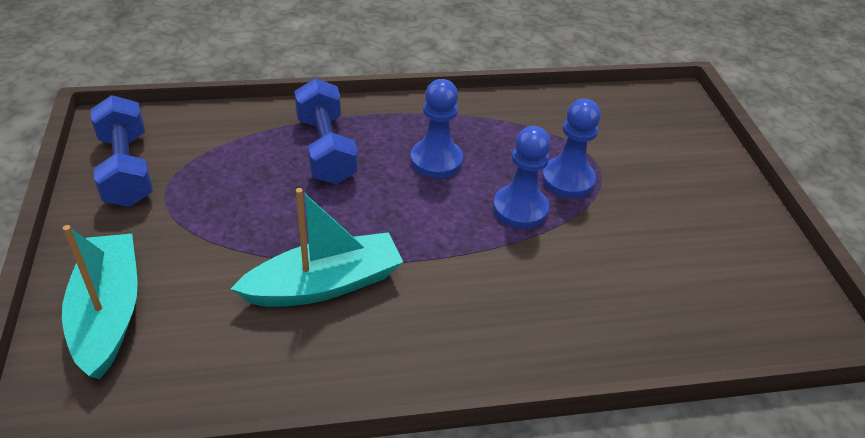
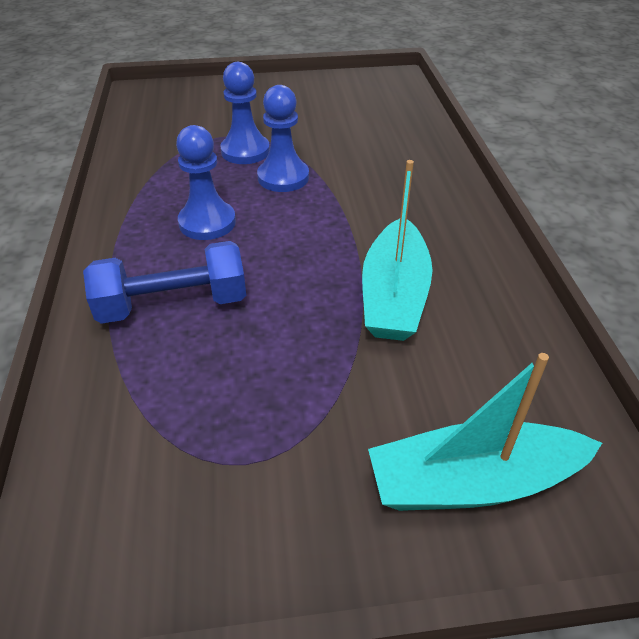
camera: 85 degrees left, 0 degrees up
blue dumbbell [91,95,153,207] -> none
turquoise boat [231,188,403,307] -> turquoise boat turned 150 degrees counterclockwise [362,160,433,341]

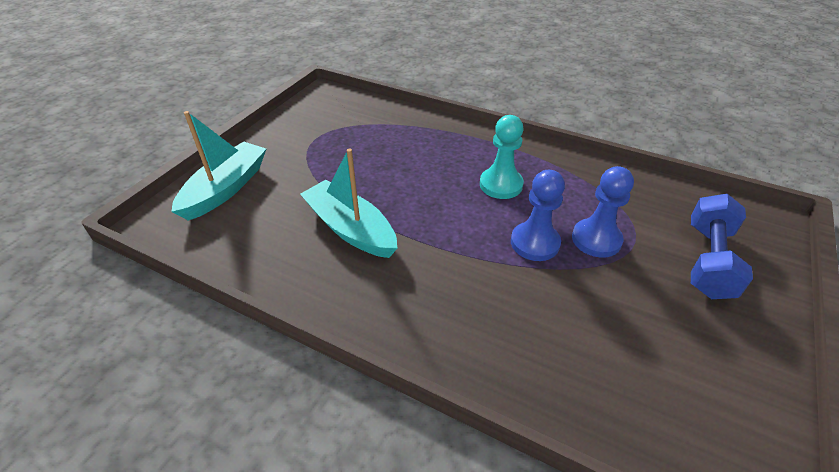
camera: 125 degrees right, 0 degrees up
blue dumbbell [83,241,246,324] -> blue dumbbell moved to [691,194,753,299]
blue pawn [176,125,236,240] -> turquoise pawn [480,115,524,199]

